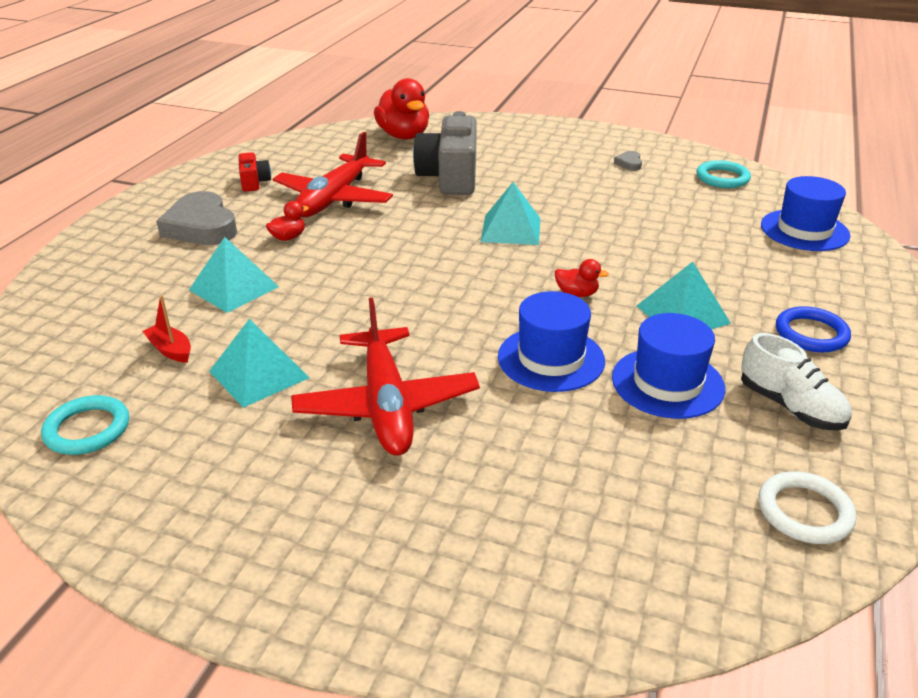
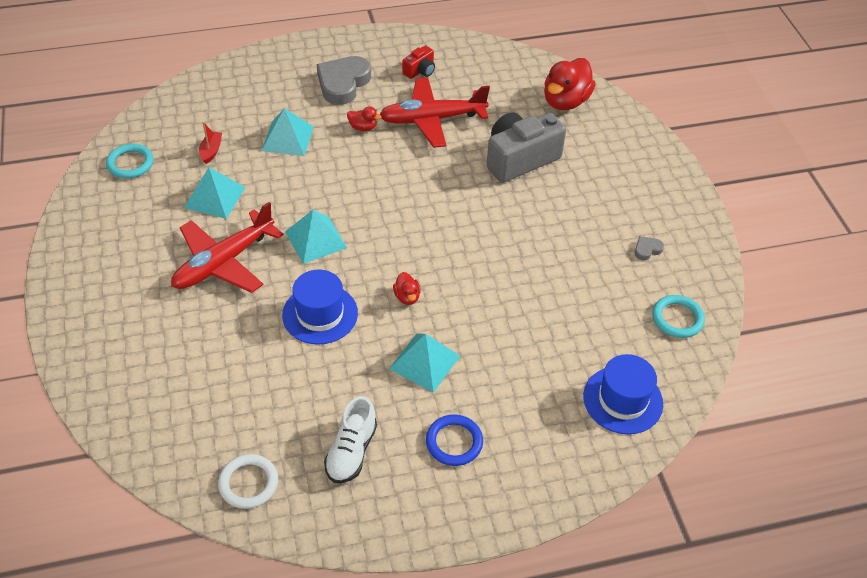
camera: 55 degrees right, 15 degrees up
turquoise pyramid [481,182,540,245] -> turquoise pyramid moved to [285,210,347,264]
blue hat [612,313,725,419] -> none

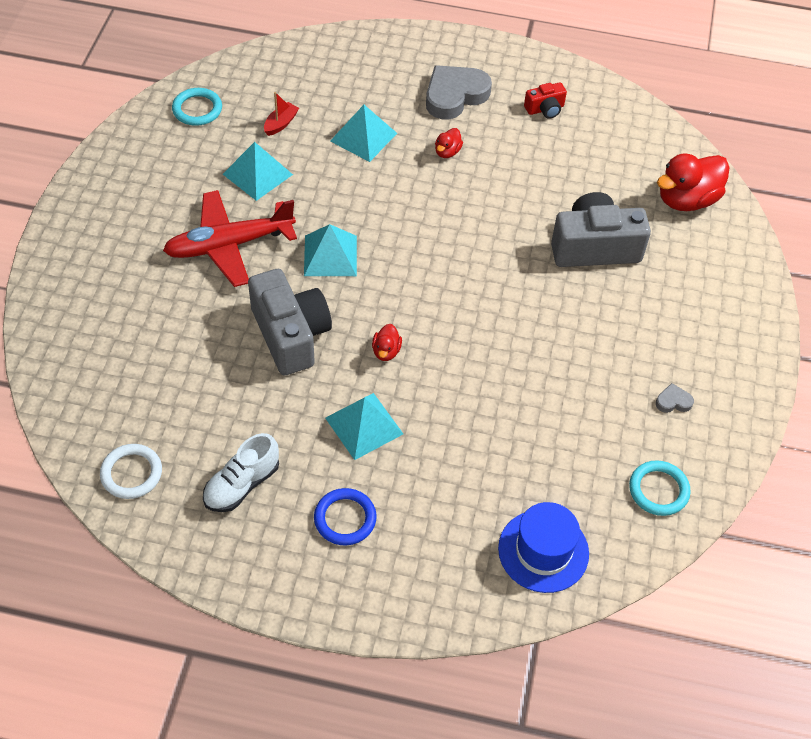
camera: 25 degrees right, 5 degrees up
blue hat [282,270,358,345] -> grey camera [248,269,332,375]
red duck [347,106,382,131] -> red duck turned 75 degrees clockwise [435,128,463,158]
red plane [380,77,490,148] -> none

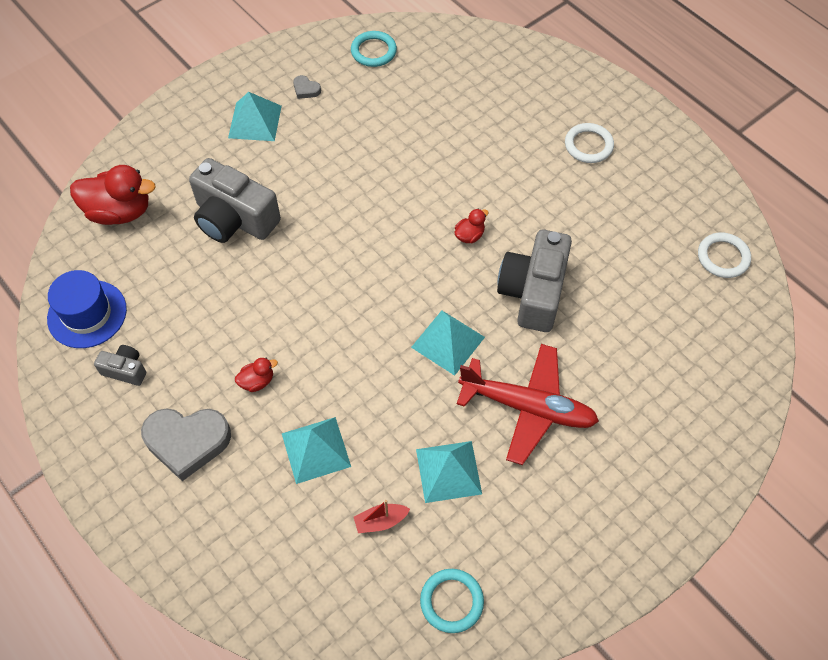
camera: 140 degrees left, 5 degrees up
white shoe [203,433,279,512] -> none
blue ring [314,488,377,545] -> white ring [565,123,614,163]
turquoise pyramid [325,393,403,460] -> turquoise pyramid moved to [228,92,282,141]
blue hat [498,502,589,593] -> blue hat moved to [47,270,127,348]
red camera [524,82,567,119] -> grey camera [94,345,146,386]

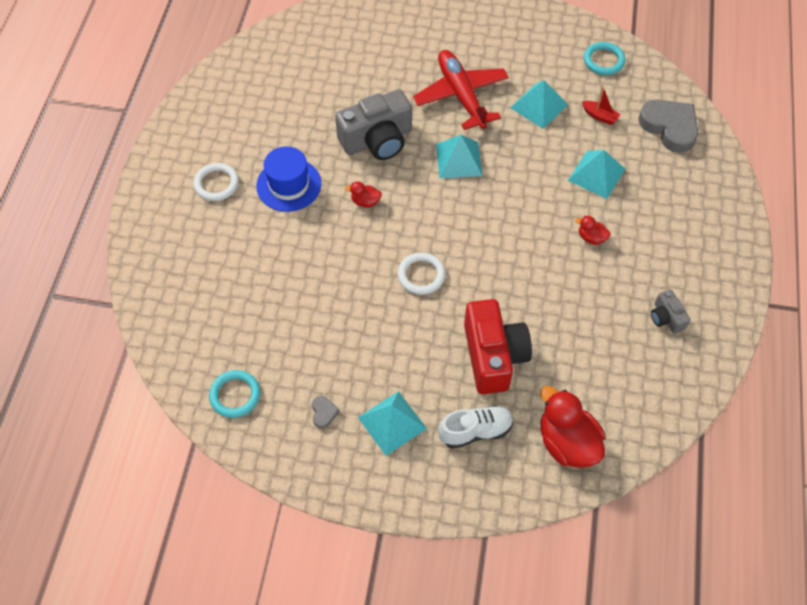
camera: 130 degrees left, 0 degrees up
blue hat [47,270,127,348] -> blue hat moved to [256,146,321,212]
grey heart [141,408,231,481] -> grey heart moved to [638,100,698,153]
grey camera [189,158,281,243] -> red camera [464,299,532,394]
white ring [698,232,751,278] -> white ring moved to [398,252,445,295]
none -> white shoe [438,405,514,449]

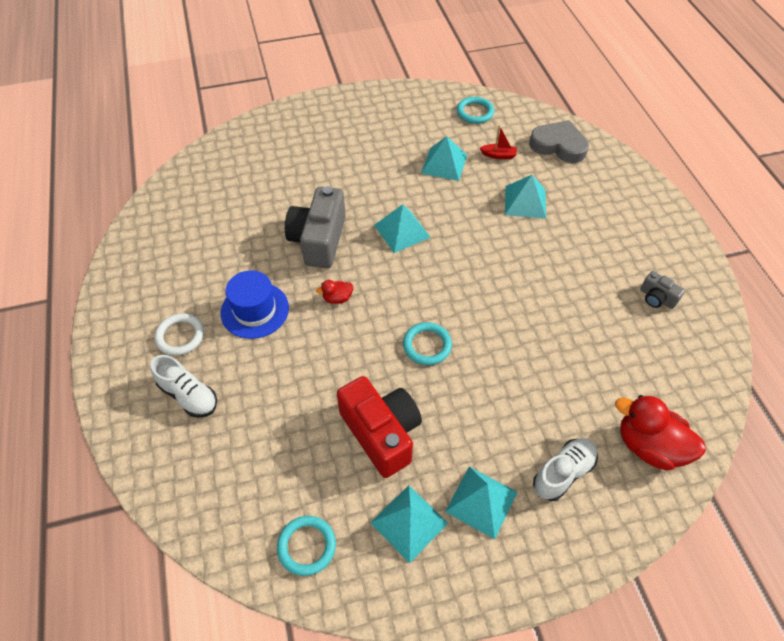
camera: 25 degrees left, 5 degrees down
grey heart [312,396,340,429] -> turquoise pyramid [370,485,448,563]
grey camera [335,89,412,160] -> grey camera turned 150 degrees clockwise [285,186,346,268]
white ring [398,252,445,295] -> turquoise ring [403,322,452,365]
red plane [413,50,509,130] -> none
red camera [464,299,532,394] -> red camera moved to [337,376,422,478]
red duck [575,216,611,245] -> none
none -> white shoe [151,355,217,418]

